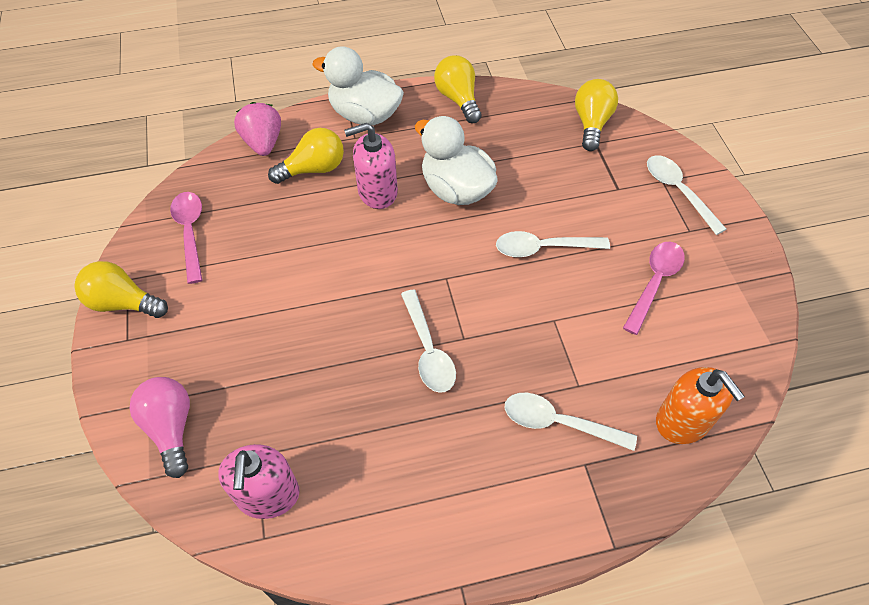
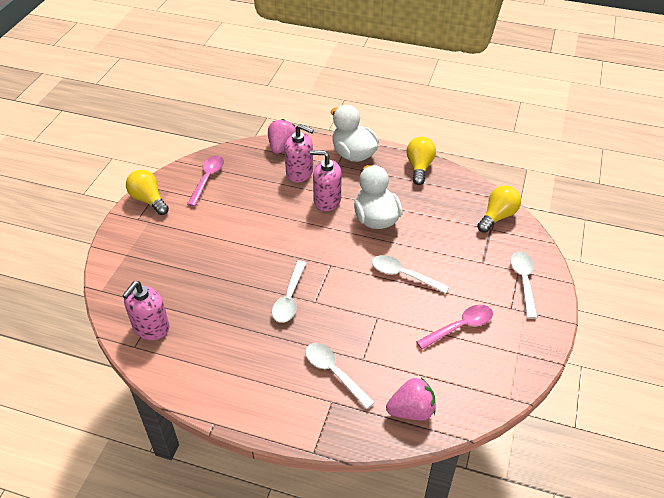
camera: 30 degrees right, 10 degrees down
pink light bulb [130,377,190,478] -> none
yellow light bulb [268,128,344,184] -> pink soap dispenser [285,124,314,182]
orange soap dispenser [656,367,745,444] -> pink strawberry [386,378,436,420]

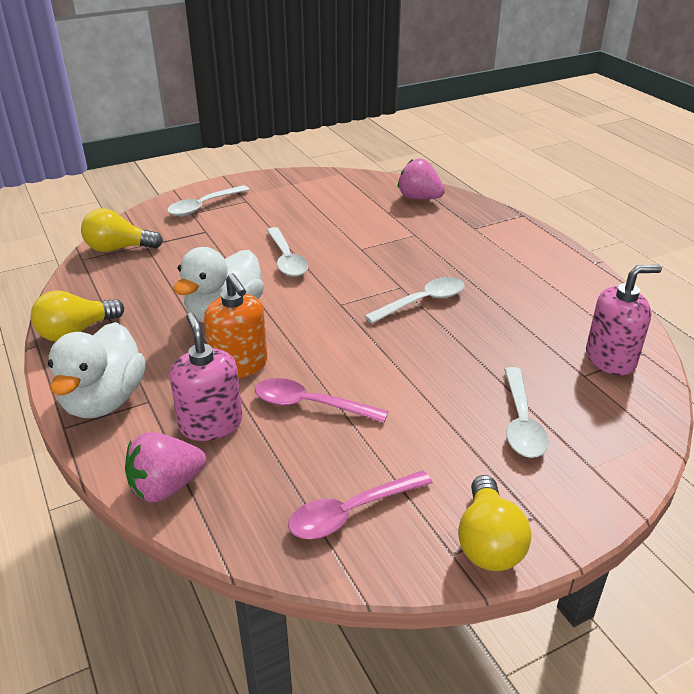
camera: 135 degrees left, 10 degrees down
white spoon [305,343,375,409] -> white spoon moved to [504,367,549,458]
pink soap dispenser [310,150,342,211] -> orange soap dispenser [204,273,267,378]
pink spoon [416,305,493,350] -> pink spoon moved to [255,378,388,423]

